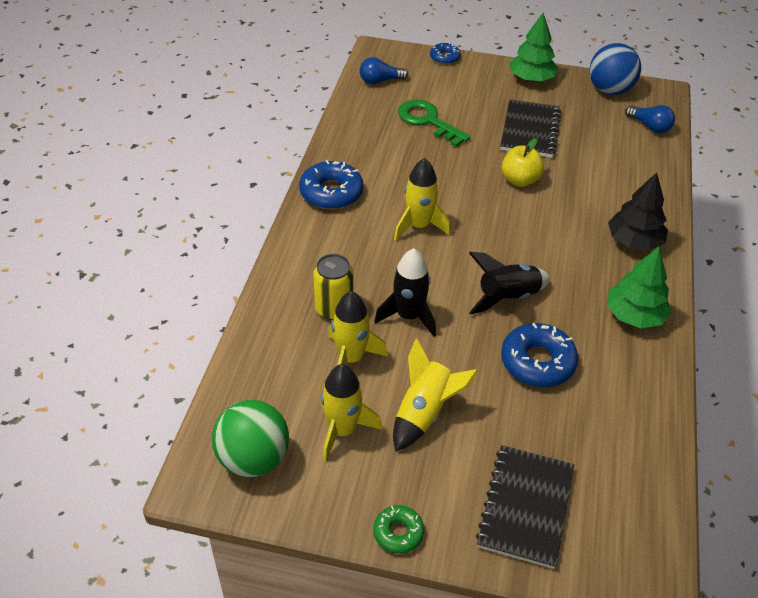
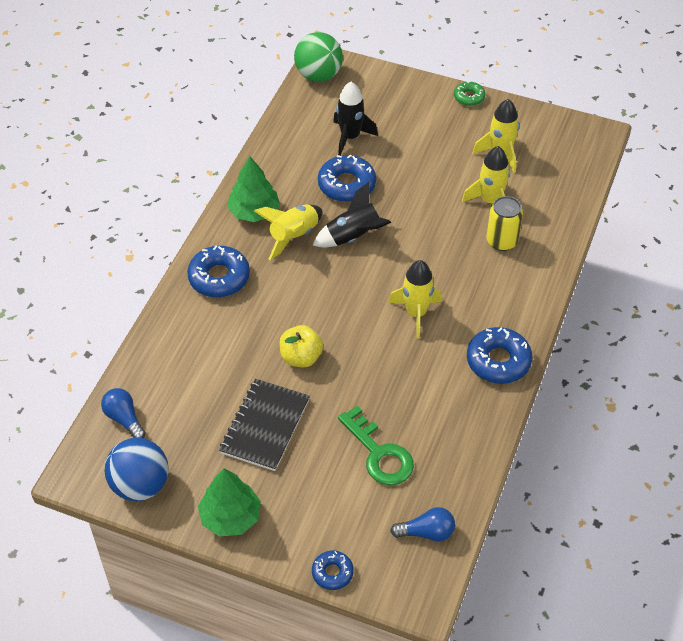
camera: 170 degrees left, 5 degrees up
green ball [212,400,289,477] -> green ball moved to [294,32,343,82]
black rocket [374,248,436,336] -> black rocket moved to [333,82,378,156]
yellow rocket [393,338,478,451] -> yellow rocket moved to [254,205,323,260]
black notebook [476,445,574,569] -> none
black tree [608,172,668,250] -> blue donut [187,246,250,297]

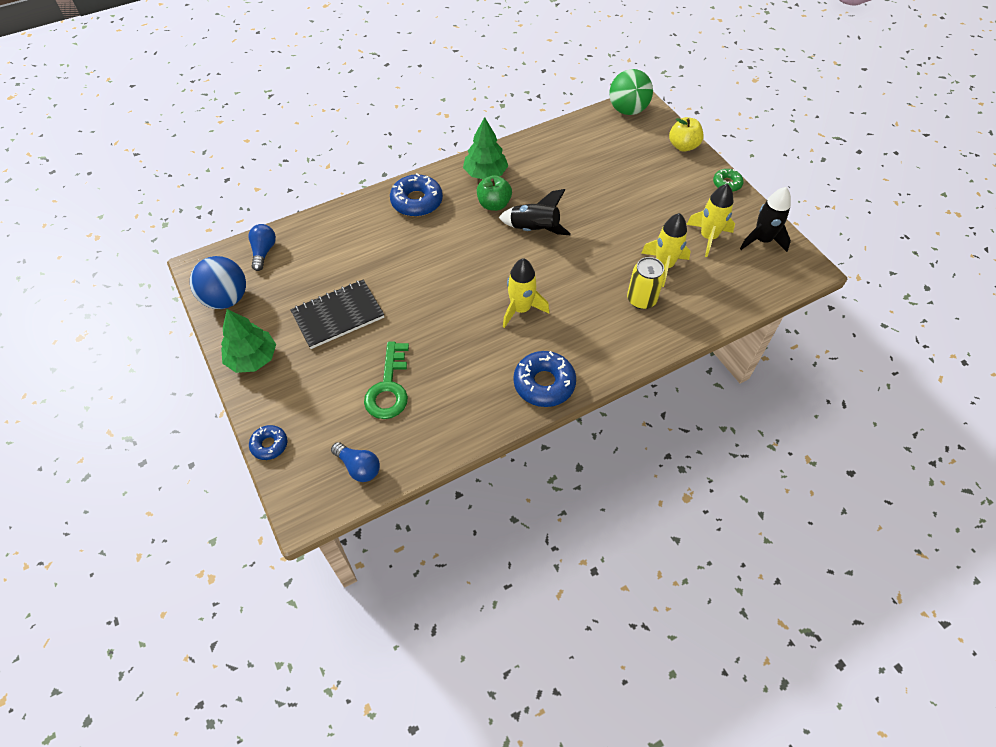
camera: 40 degrees right, 5 degrees up
yellow rocket [254,205,323,260] -> green apple [477,175,512,211]
yellow apple [279,325,323,368] -> yellow apple moved to [669,117,704,152]
blue donut [318,155,376,202] -> none
black rocket [333,82,378,156] -> black rocket moved to [740,187,791,252]

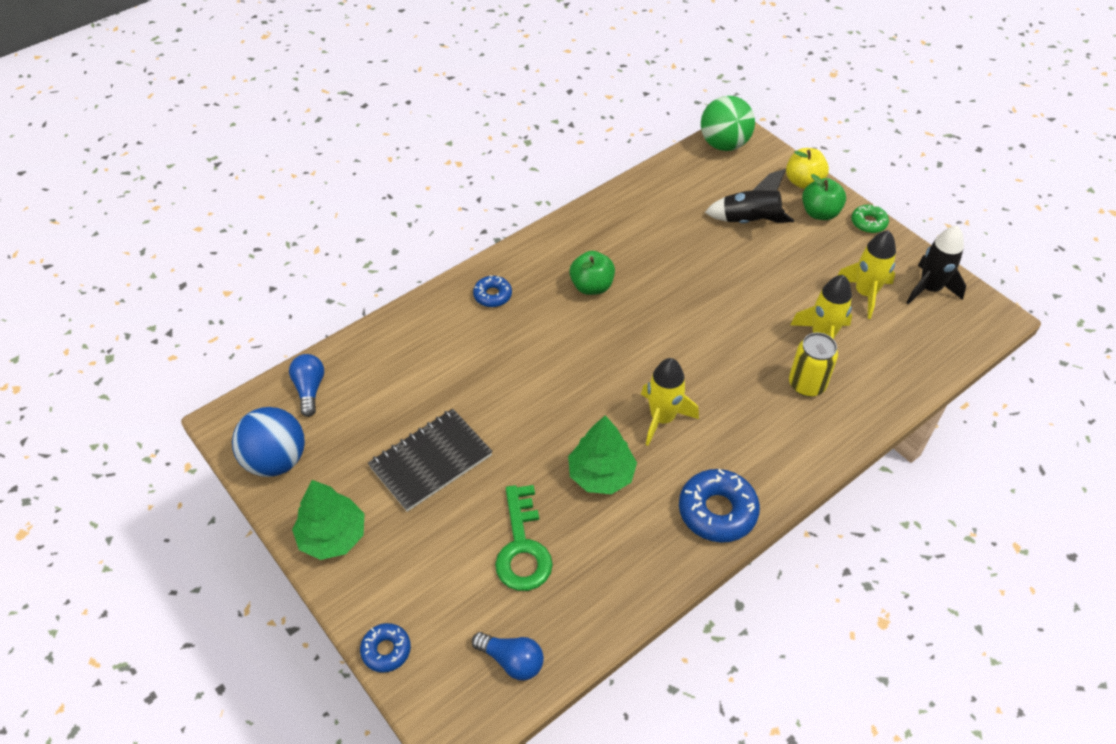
camera: 10 degrees left, 5 degrees down
blue donut [390,173,443,217] -> blue donut [473,275,512,307], size x0.57
green tree [463,117,508,179] -> green tree moved to [568,415,637,494]
black rocket [498,189,571,235] -> black rocket moved to [705,169,794,223]
none -> green apple [802,174,846,220]

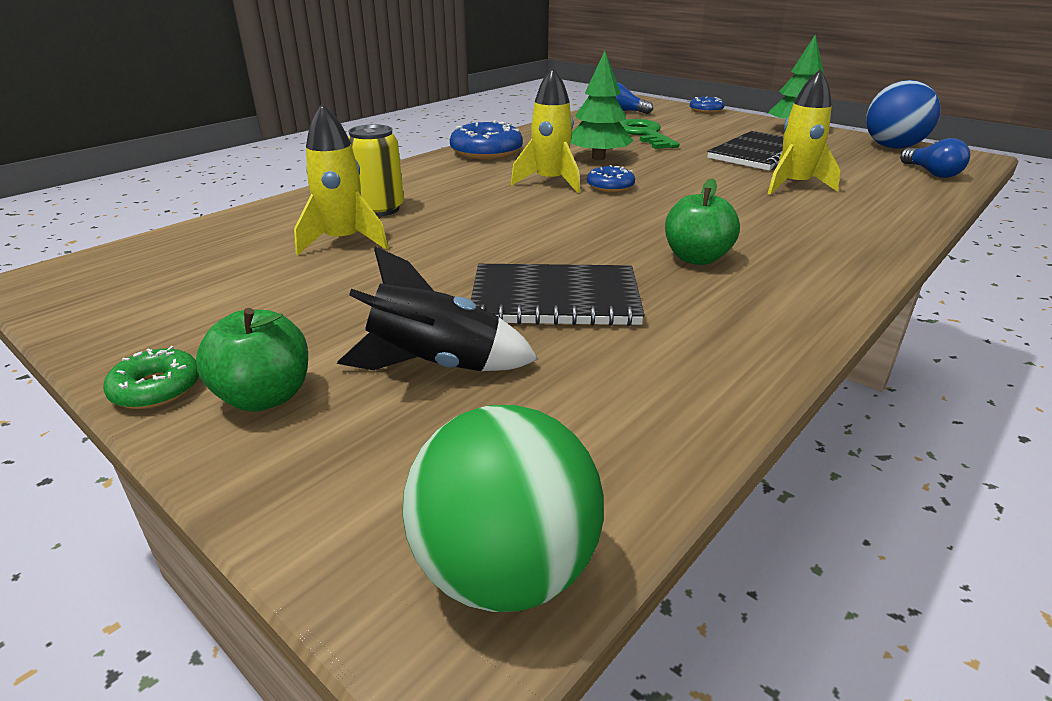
camera: 170 degrees right, 20 degrees down
blue donut [473,275,512,307] -> blue donut moved to [587,165,635,192]
yellow apple [786,148,829,189] -> none
yellow rocket [837,230,896,319] -> yellow rocket moved to [768,69,841,195]
black rocket [906,225,966,305] -> none
none -> black notebook [471,264,645,326]

